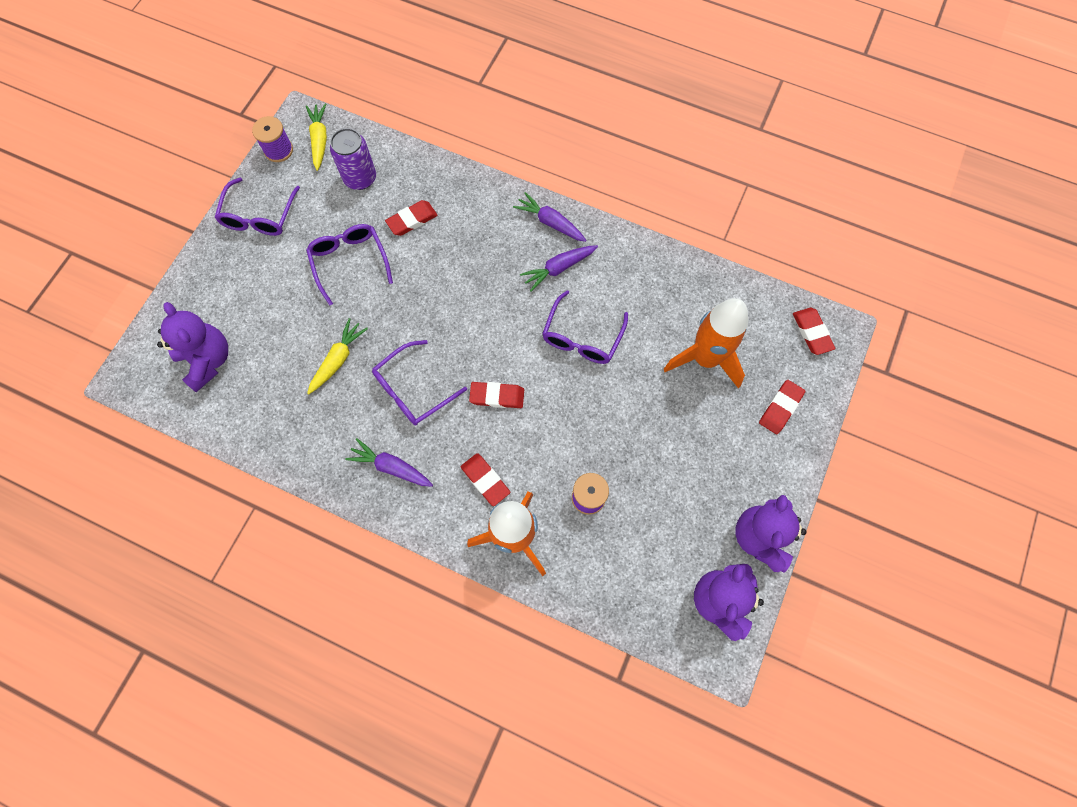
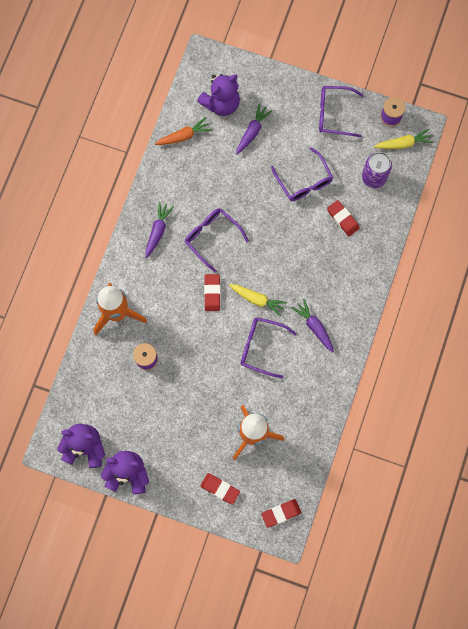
camera: 85 degrees right, 5 degrees up
purple glasses [306,224,393,306] -> purple glasses turned 90 degrees clockwise [271,148,333,201]
yellow carrot [307,318,368,394] -> yellow carrot moved to [229,284,287,317]
red eraser [461,453,510,506] -> none
purple carrot [513,192,586,242] -> purple carrot moved to [236,103,273,154]
none -> orange carrot [155,117,212,145]

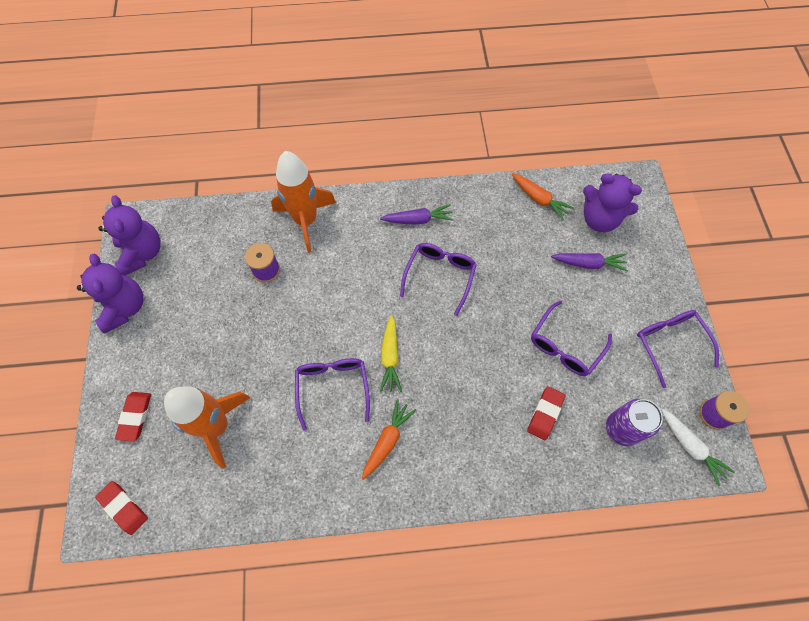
camera: 65 degrees right, 10 degrees down
red eraser [204,274,220,311] -> none
purple carrot [291,299,334,352] -> orange carrot [362,399,416,480]
yellow carrot [374,129,433,149] -> white carrot [662,409,735,486]

